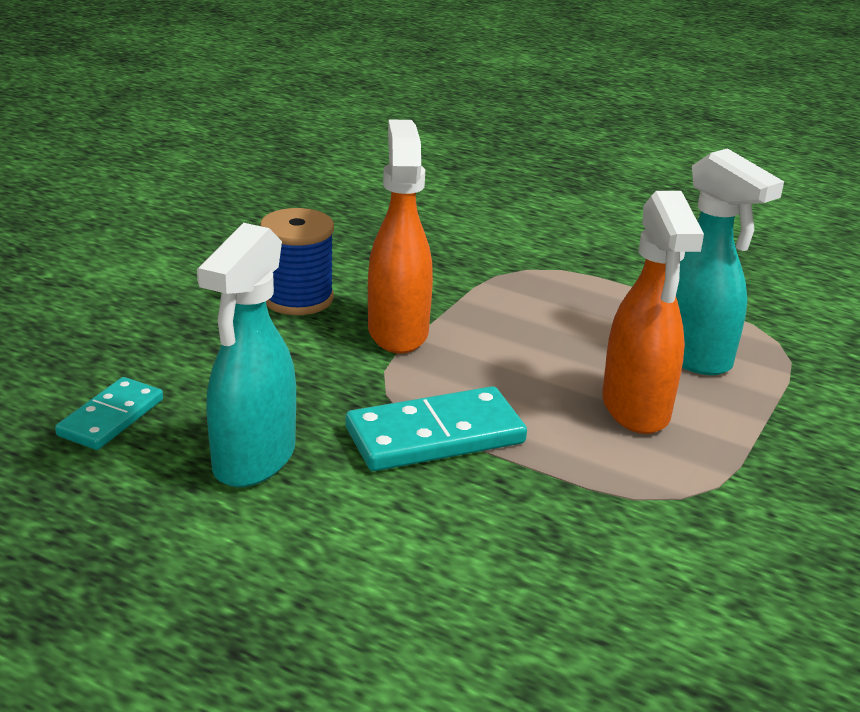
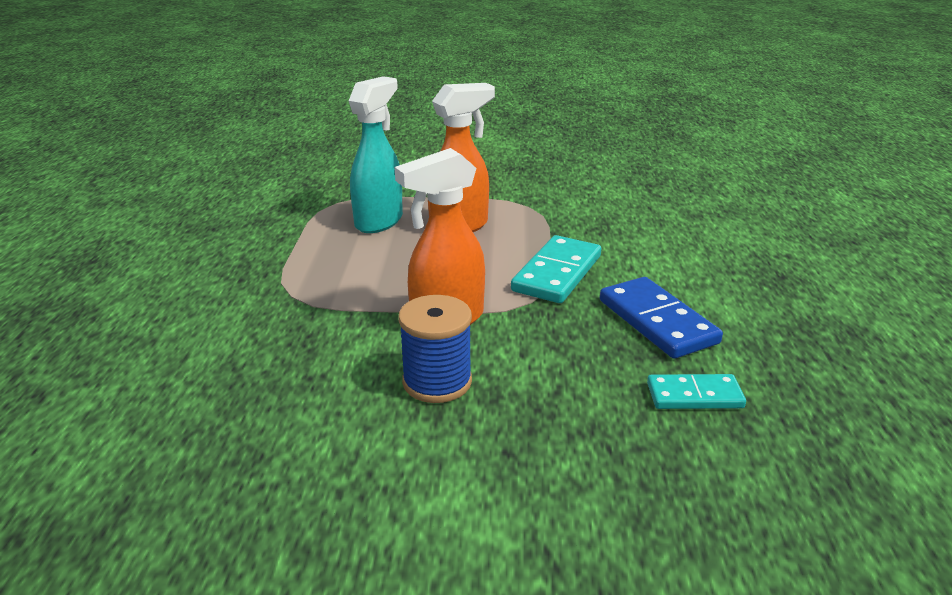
camera: 115 degrees left, 0 degrees up
turquoise spray bottle [197,223,296,487] -> blue domino [600,277,723,359]
turquoise domino [346,386,527,471] -> turquoise domino turned 75 degrees clockwise [511,235,601,303]

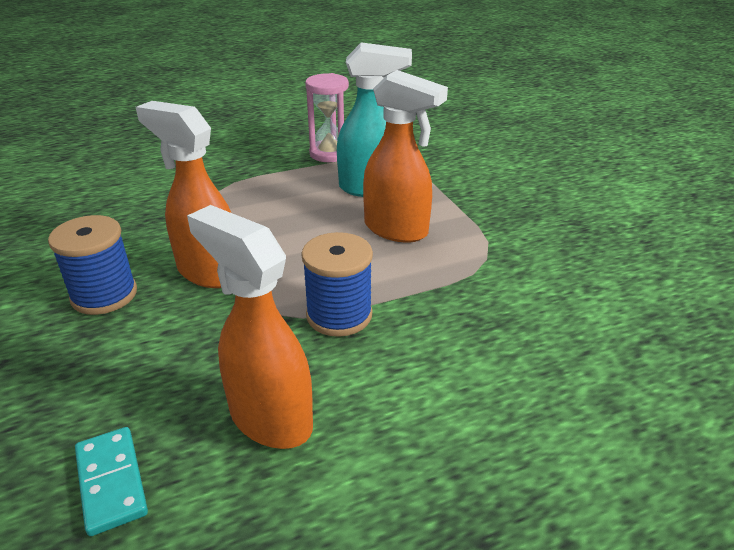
camera: 65 degrees right, 5 degrees up
turquoise domino [511,235,601,303] -> blue spool [301,232,373,337]
blue domino [600,277,723,359] -> orange spray bottle [187,205,313,449]
none -> pink hourglass [305,73,349,162]

